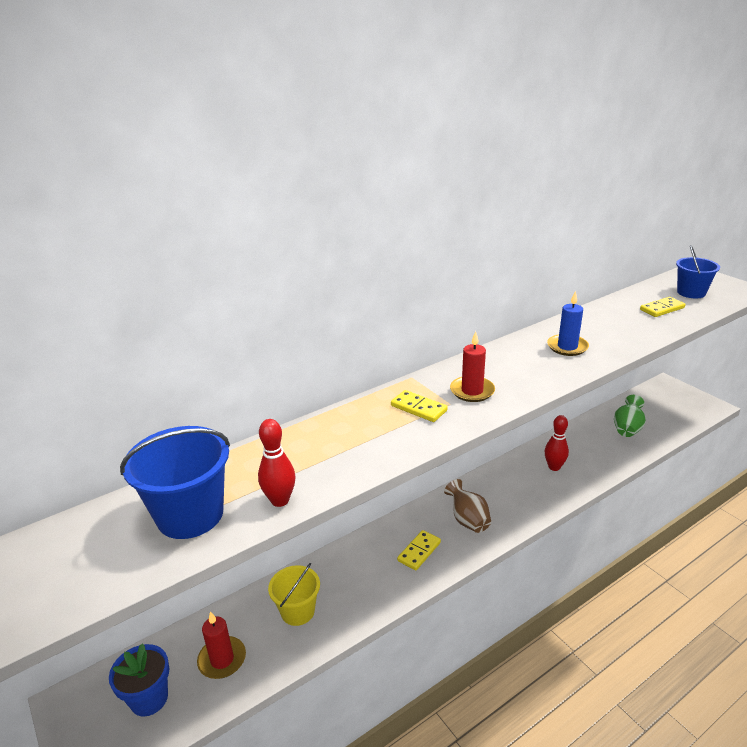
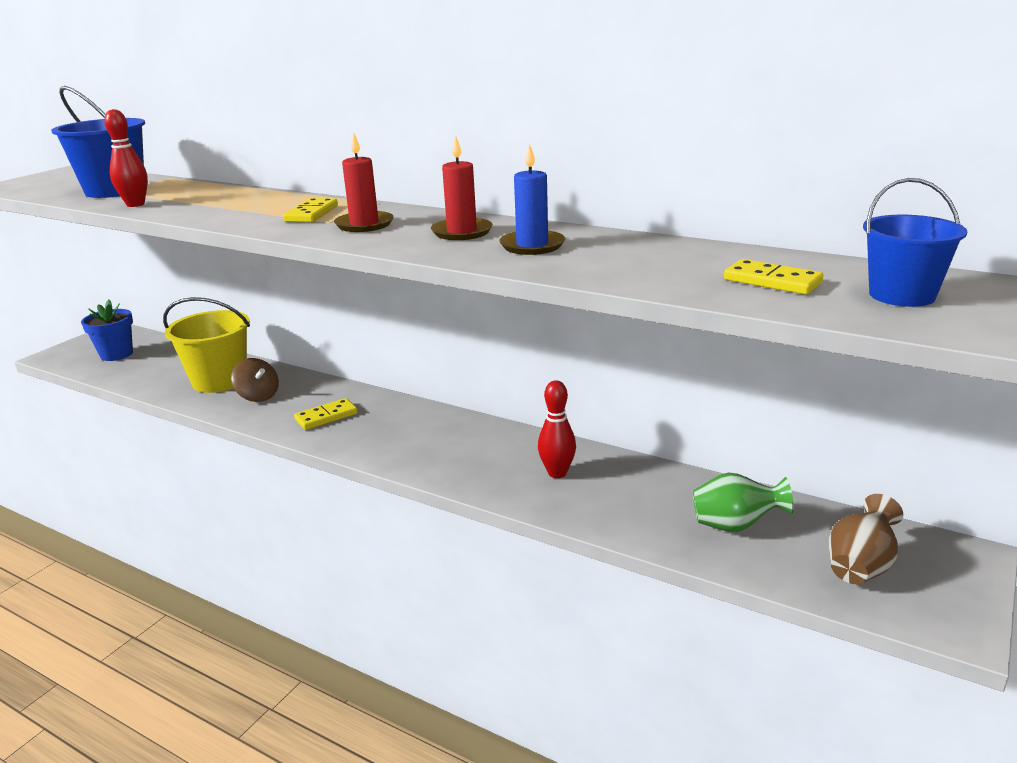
camera: 65 degrees right, 5 degrees down
red candle [197,611,246,679] -> red candle moved to [431,135,493,240]
yellow bucket [268,563,320,626] -> yellow bucket [163,297,250,393], size x1.54
yellow domino [397,530,441,571] -> yellow domino turned 45 degrees counterclockwise [294,398,358,430]
brown vase [444,479,491,533] -> brown vase moved to [829,494,903,584]
none -> brown spinning top [231,358,279,402]

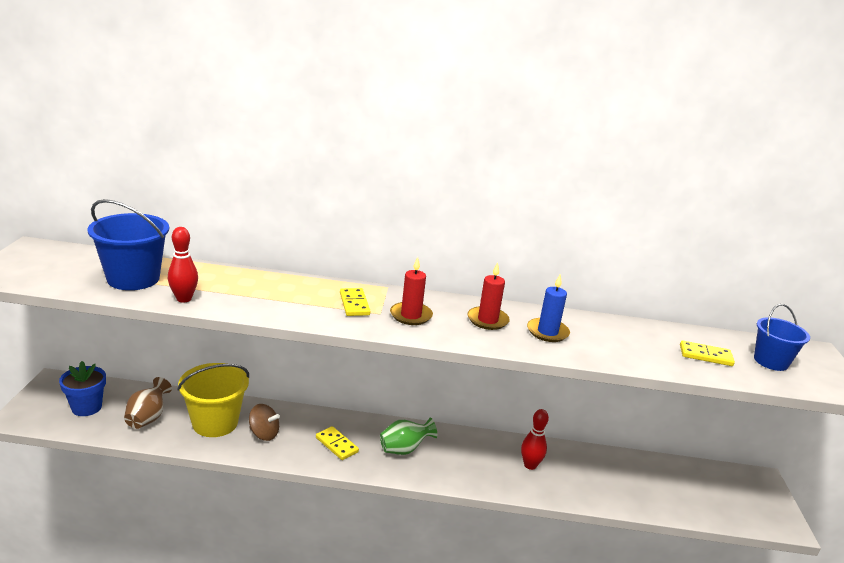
camera: 30 degrees left, 0 degrees up
yellow domino [294,398,358,430] -> yellow domino turned 75 degrees counterclockwise [316,426,359,460]
green vase [693,472,793,532] -> green vase moved to [380,417,437,455]
brown vase [829,494,903,584] -> brown vase moved to [124,377,172,429]

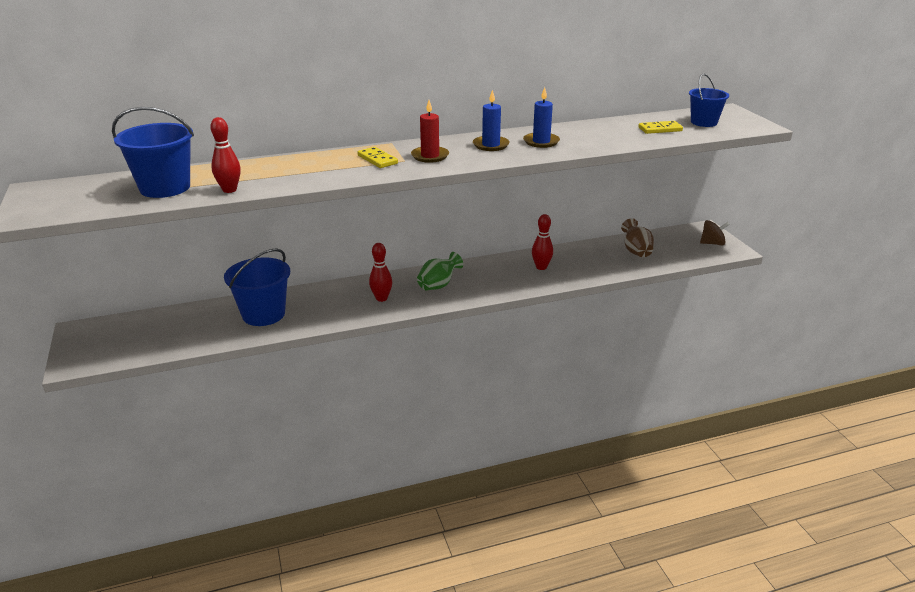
camera: 20 degrees left, 5 degrees up
blue flower pot [59,361,106,416] -> none
brown vase [124,377,172,429] -> brown vase moved to [621,218,654,257]
yellow bucket [177,363,249,437] -> blue bucket [224,248,290,326]
brown spinning top [249,404,280,441] -> brown spinning top moved to [700,220,730,246]
yellow domino [316,426,359,460] -> red bowling pin [369,243,392,302]
red candle [467,262,510,330] -> blue candle [473,90,510,151]

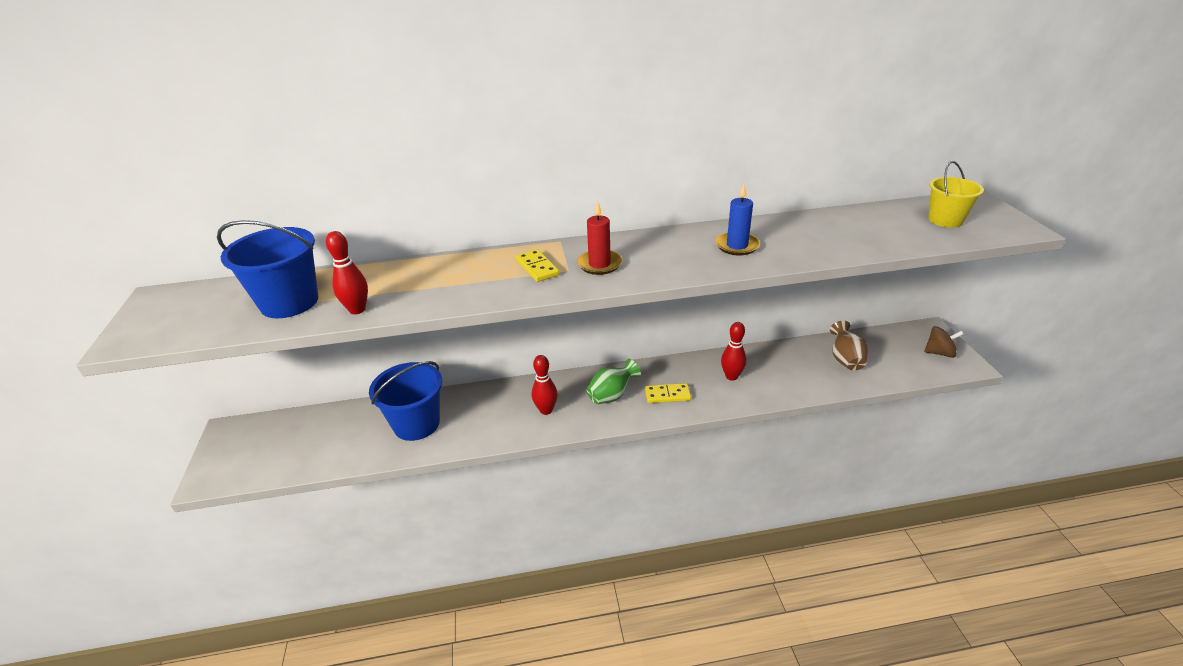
camera: 10 degrees right, 5 degrees up
blue candle [473,90,510,151] -> none
yellow domino [638,121,683,134] -> yellow domino moved to [645,383,691,403]
blue bucket [689,74,729,127] -> yellow bucket [928,161,984,228]

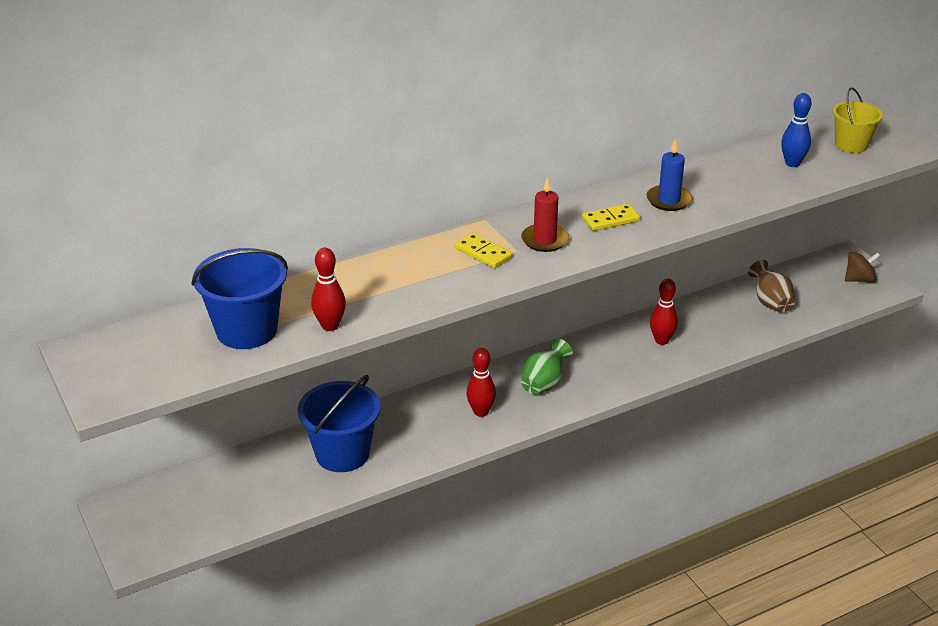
camera: 20 degrees left, 0 degrees up
yellow domino [645,383,691,403] -> yellow domino moved to [582,204,640,231]
none -> blue bowling pin [781,93,811,167]

